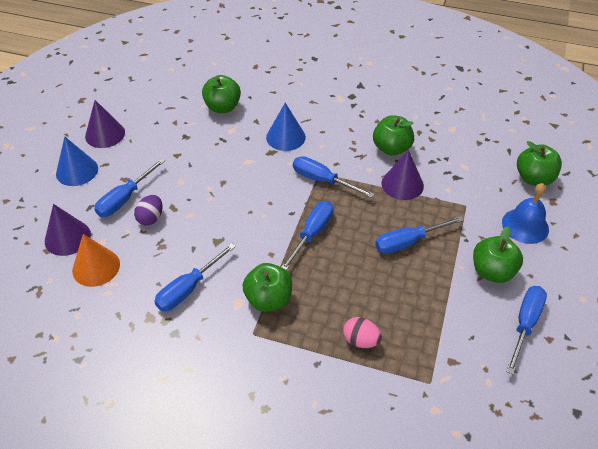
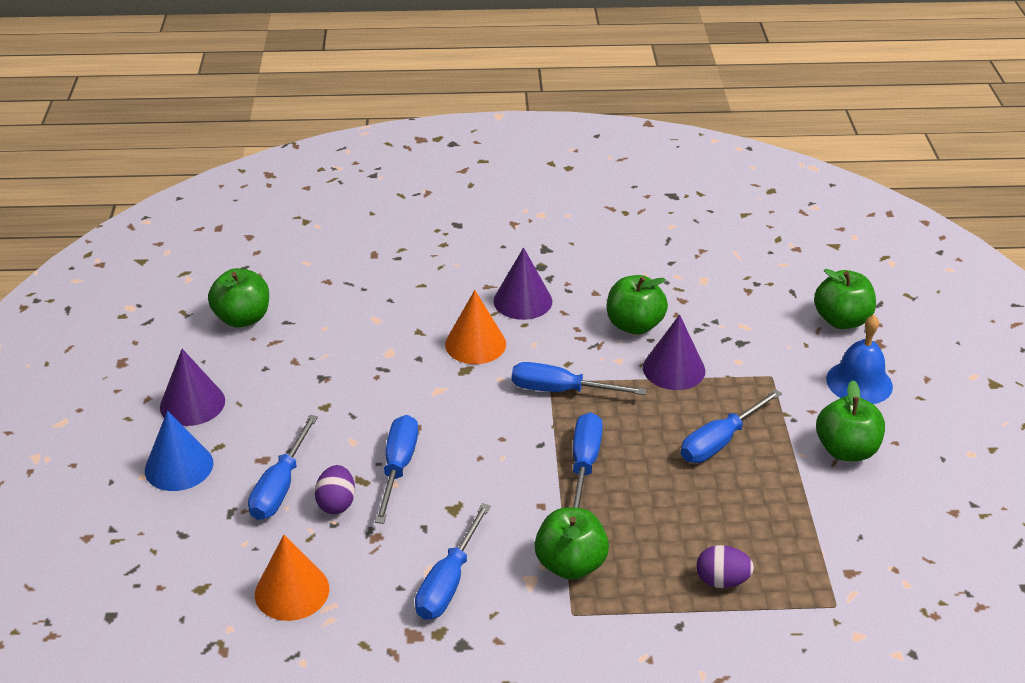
camera: 20 degrees left, 10 degrees down
purple cone [45,204,91,256] -> purple cone moved to [493,247,552,320]
green apple [202,75,241,113] -> green apple moved to [208,268,269,328]
blue cone [266,103,306,151] -> orange cone [445,290,506,364]
pink egg [343,317,382,348] -> purple egg [696,545,754,588]
blue screwdriver [506,286,547,375] -> blue screwdriver moved to [375,415,418,524]

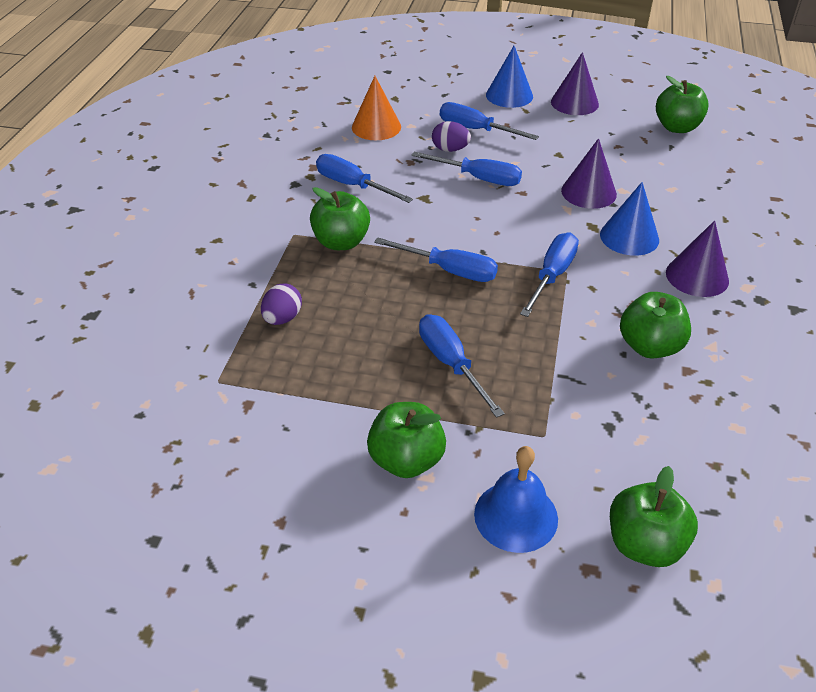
camera: 105 degrees right, 5 degrees up
orange cone [445,290,506,364] -> blue cone [600,182,659,256]
purple cone [643,315,705,390] -> purple cone moved to [561,138,617,209]

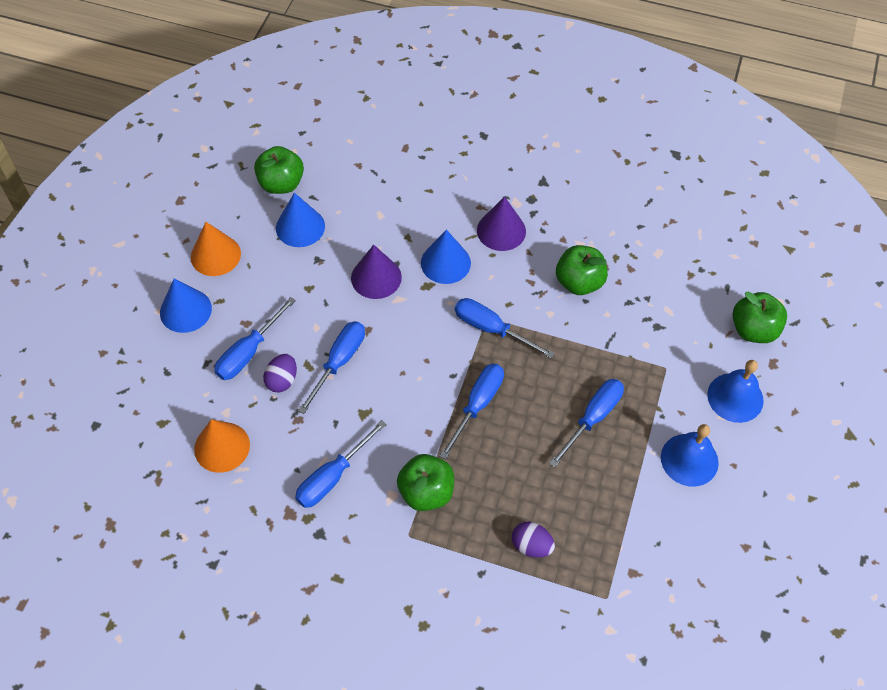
camera: 85 degrees left, 15 degrees up
green apple [367,402,446,478] -> blue bell [661,424,719,487]
blue screwdriver [419,314,505,418] -> blue screwdriver turned 150 degrees clockwise [549,379,624,467]
purple cone [551,52,599,115] -> orange cone [191,222,241,276]
none -> blue cone [276,193,325,247]

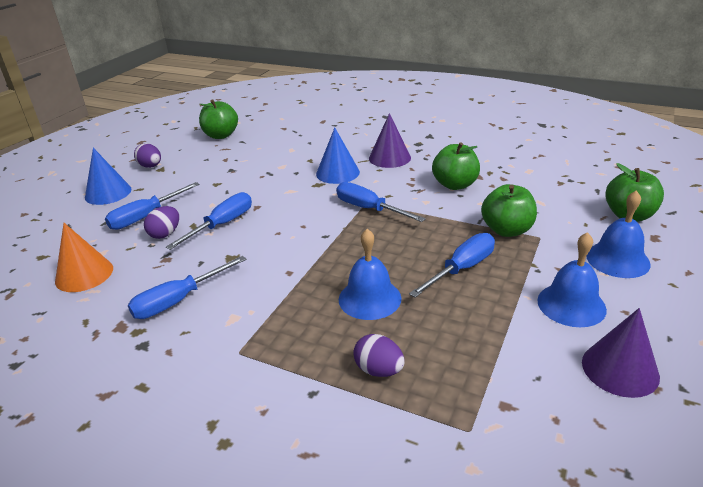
camera: 10 degrees right, 25 degrees down
orange cone [191,222,241,276] -> purple egg [134,143,161,168]
blue cone [276,193,325,247] -> none
purple cone [351,245,402,299] -> purple cone moved to [582,308,660,398]
green apple [397,454,454,511] -> green apple moved to [481,184,537,237]
blue screwdriver [440,364,504,460] -> none
none -> blue bell [339,229,401,320]

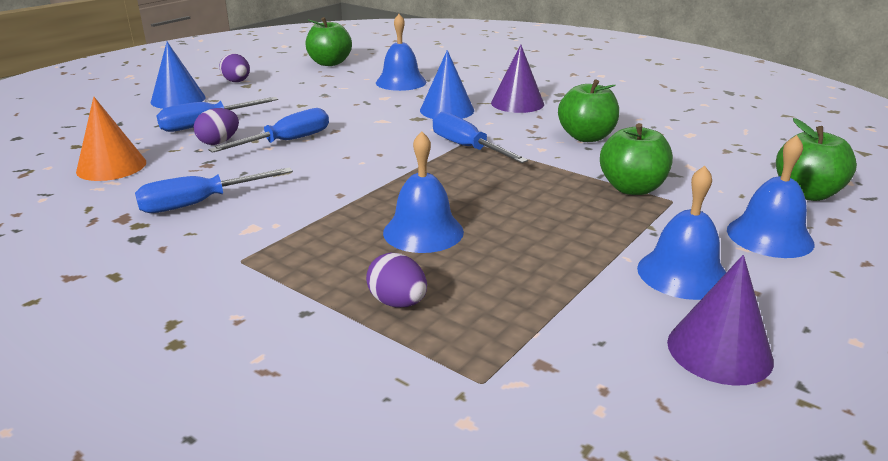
camera: 10 degrees right, 5 degrees down
blue screwdriver [409,233,495,297] -> none
none -> blue bell [376,14,427,91]

